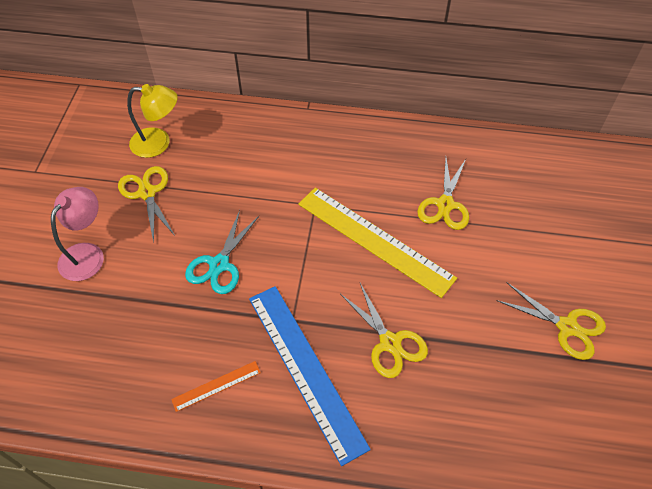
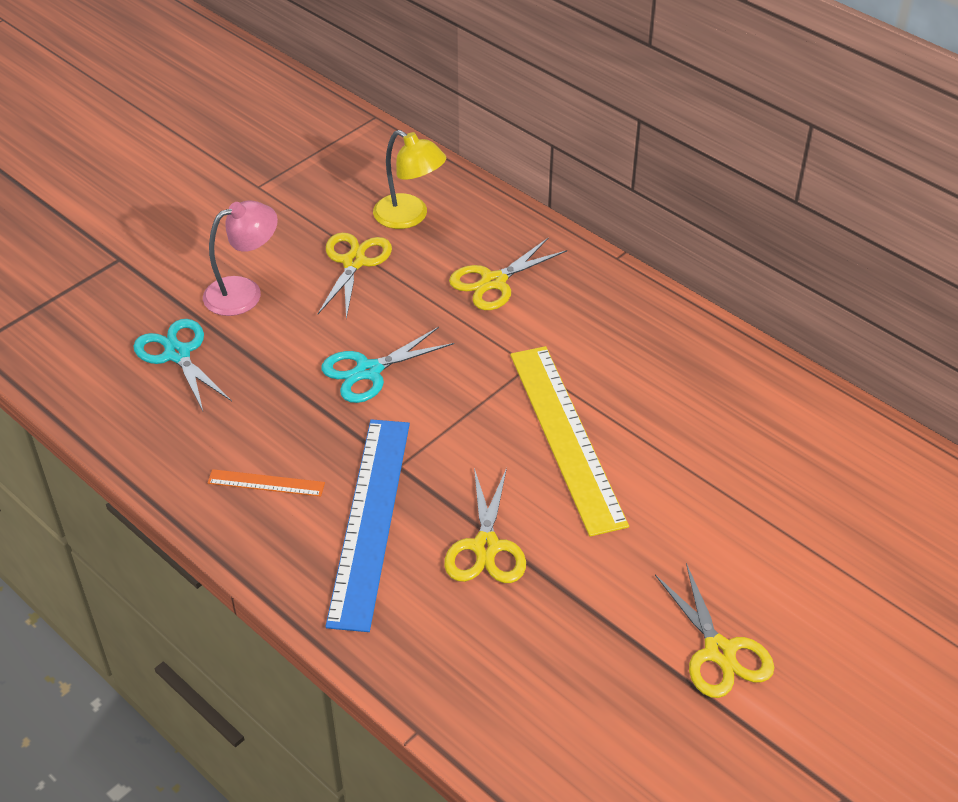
camera: 35 degrees right, 10 degrees down
yellow scissors [417,158,469,230] -> yellow scissors moved to [449,237,567,310]
none -> turquoise scissors [133,319,232,411]

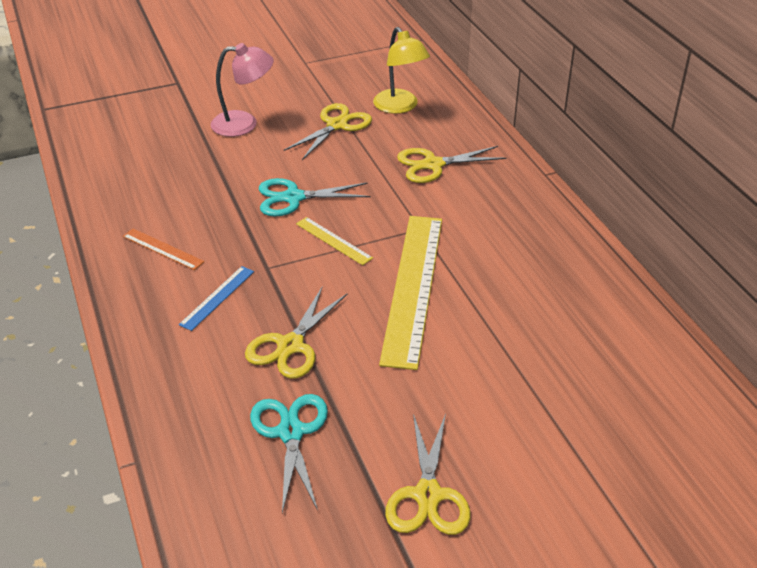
camera: 25 degrees right, 5 degrees down
turquoise scissors [133,319,232,411] -> turquoise scissors moved to [250,394,328,513]
blue ruler [325,419,410,632] -> blue ruler [179,266,254,331], size x0.45
none -> yellow ruler [296,217,373,265]

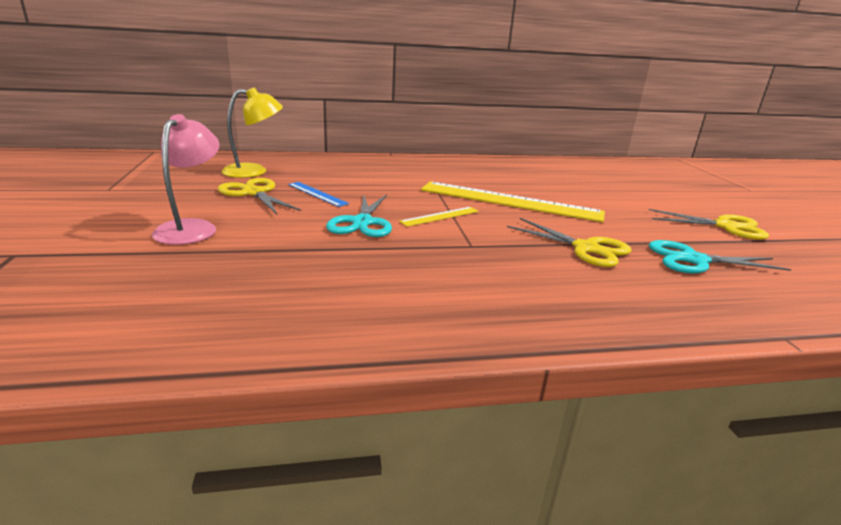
camera: 80 degrees left, 15 degrees down
orange ruler [123,229,204,270] -> none
blue ruler [179,266,254,331] -> blue ruler moved to [288,182,349,207]
yellow scissors [397,146,506,183] -> none

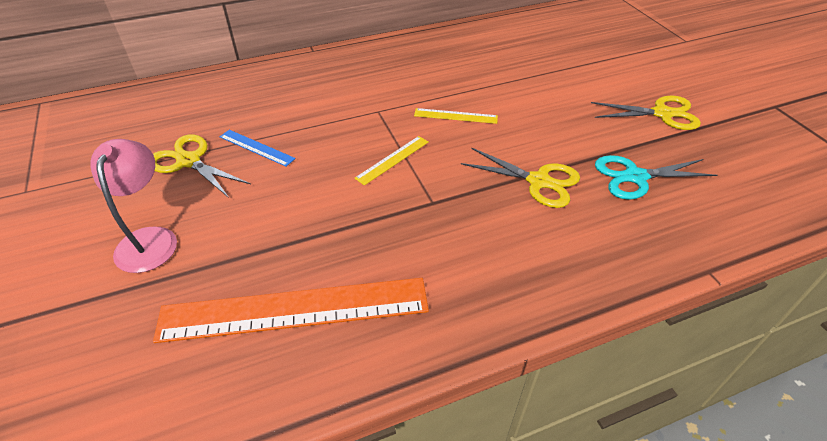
camera: 10 degrees left, 20 degrees up
yellow lamp [222,87,283,178] -> none
turquoise scissors [326,195,392,237] -> none
yellow ruler [421,181,605,222] -> yellow ruler [414,108,498,124], size x0.45
none -> orange ruler [153,278,429,343]

